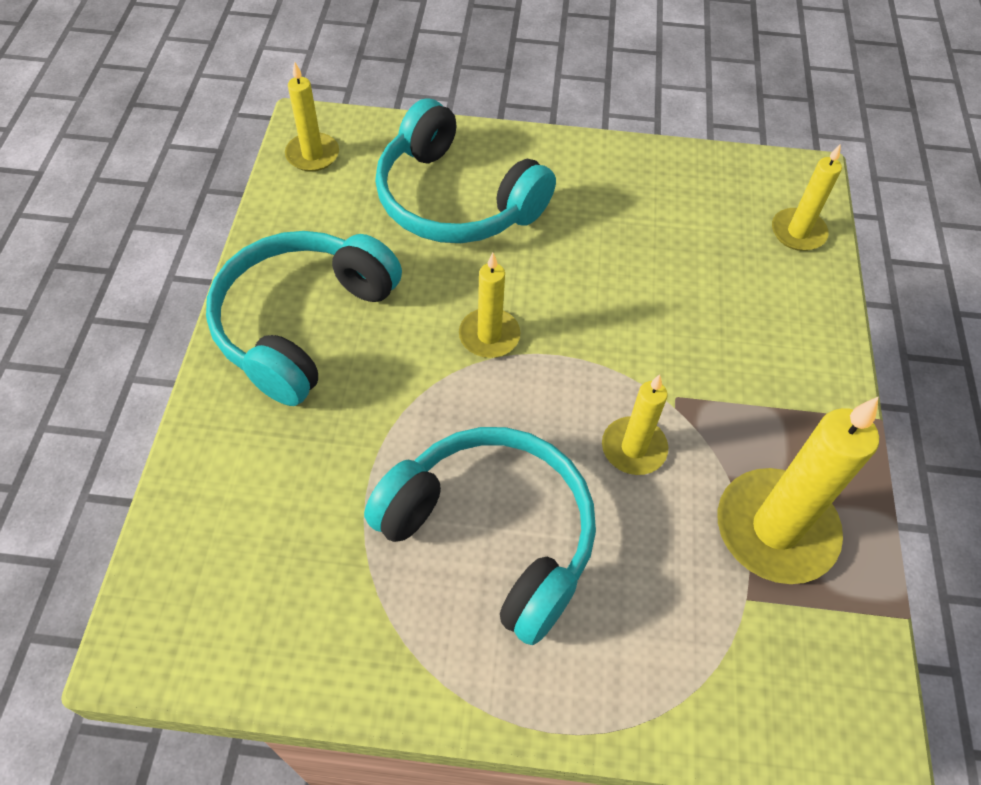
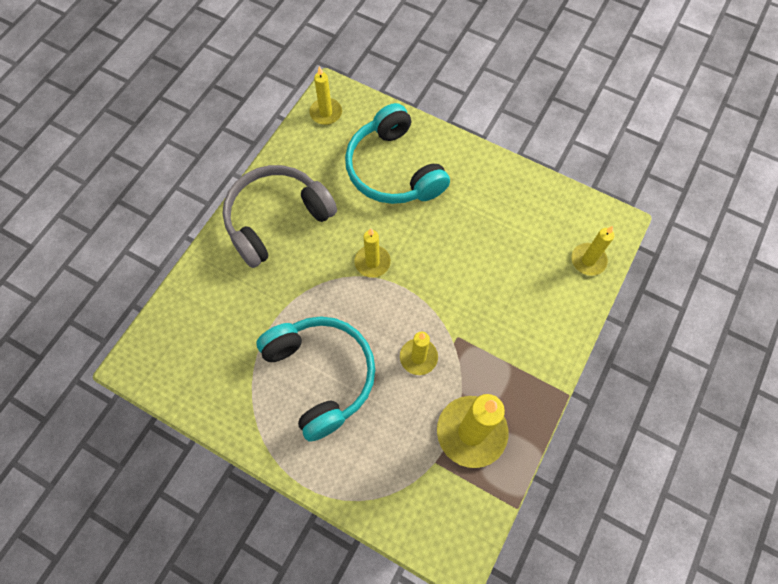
camera: 25 degrees right, 10 degrees up
turquoise headphones [206,231,402,406] -> grey headphones [222,165,337,268]

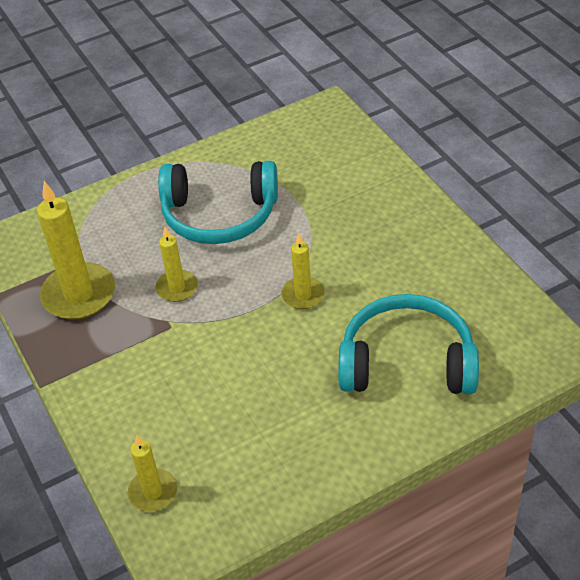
camera: 125 degrees right, 20 degrees down
grey headphones [222,165,337,268] -> none
yellow candle [310,66,342,125] -> none

